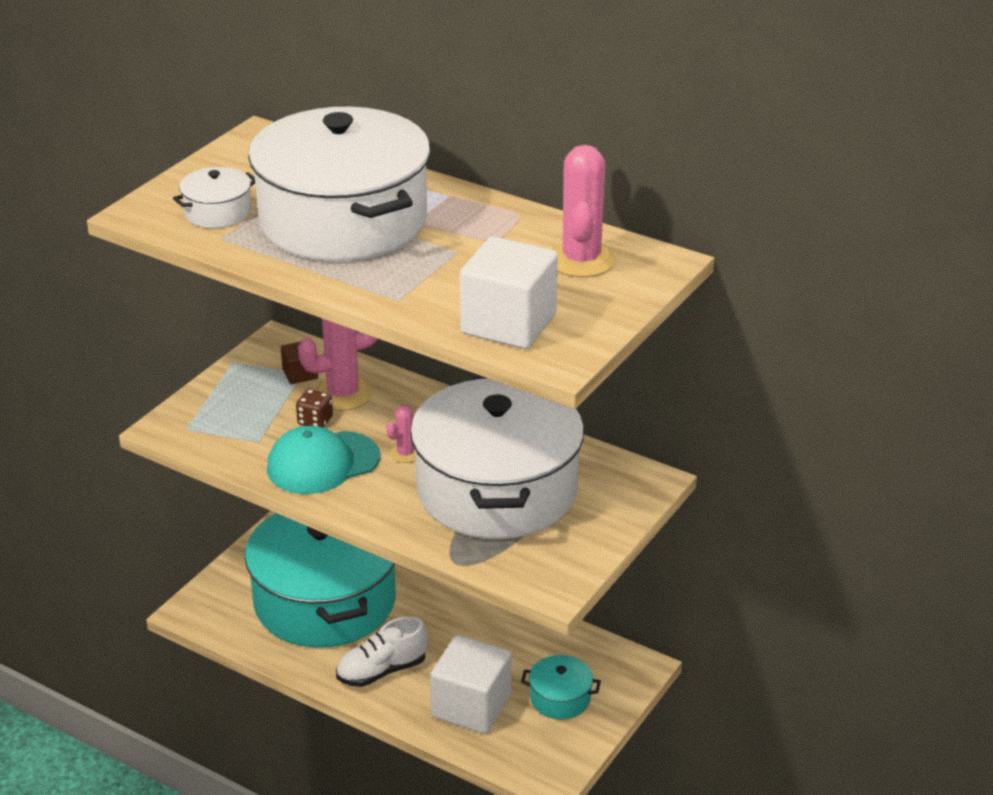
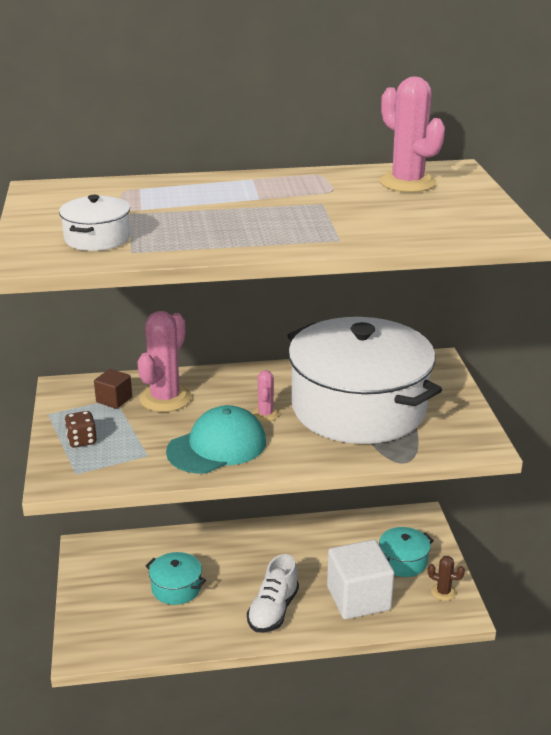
camera: 40 degrees left, 5 degrees down
turquoise pot [245,513,396,648] -> turquoise pot [146,552,206,605], size x0.40
white pot [248,107,430,261] -> none
turquoise cap [267,426,380,494] -> turquoise cap turned 150 degrees counterclockwise [166,405,266,474]
brown dice [296,389,333,428] -> brown dice moved to [65,411,97,448]
white cube [460,236,558,349] -> none
none -> brown cactus [428,556,465,601]

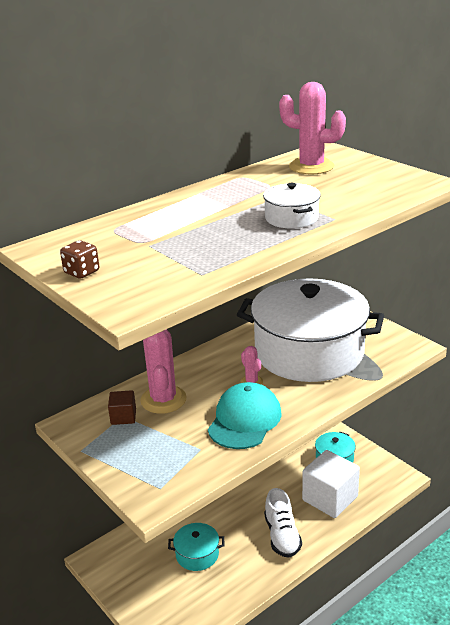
camera: 30 degrees left, 0 degrees up
white pot [59,195,131,251] -> white pot moved to [263,183,321,228]
brown dice [65,411,97,448] -> brown dice moved to [60,240,99,279]
brown cactus [428,556,465,601] -> none

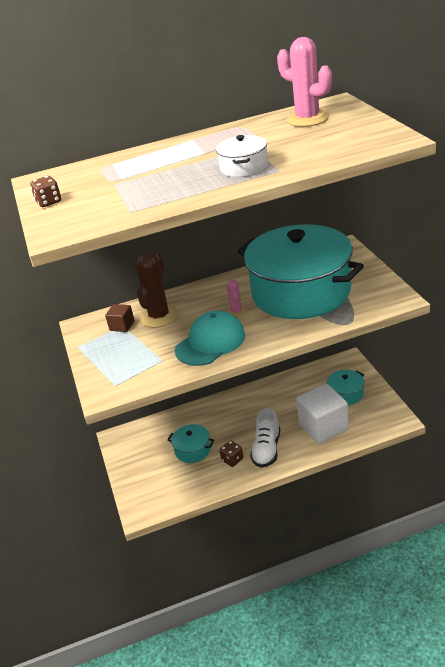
camera: 25 degrees right, 5 degrees up
pink cactus [140,329,187,414] -> brown cactus [136,252,178,328]
white pot [237,278,384,382] -> turquoise pot [238,224,364,319]
none -> brown dice [219,440,243,467]

